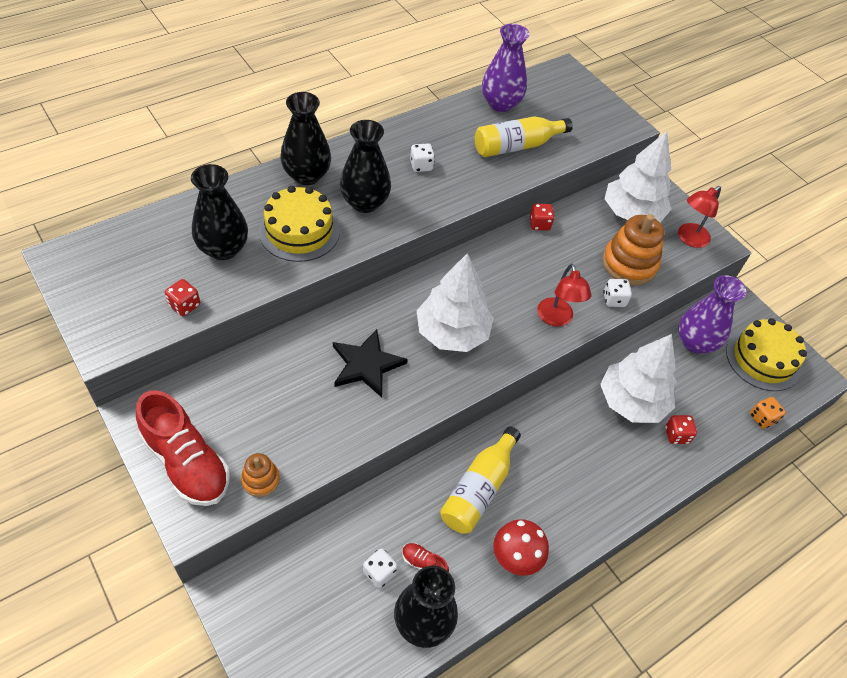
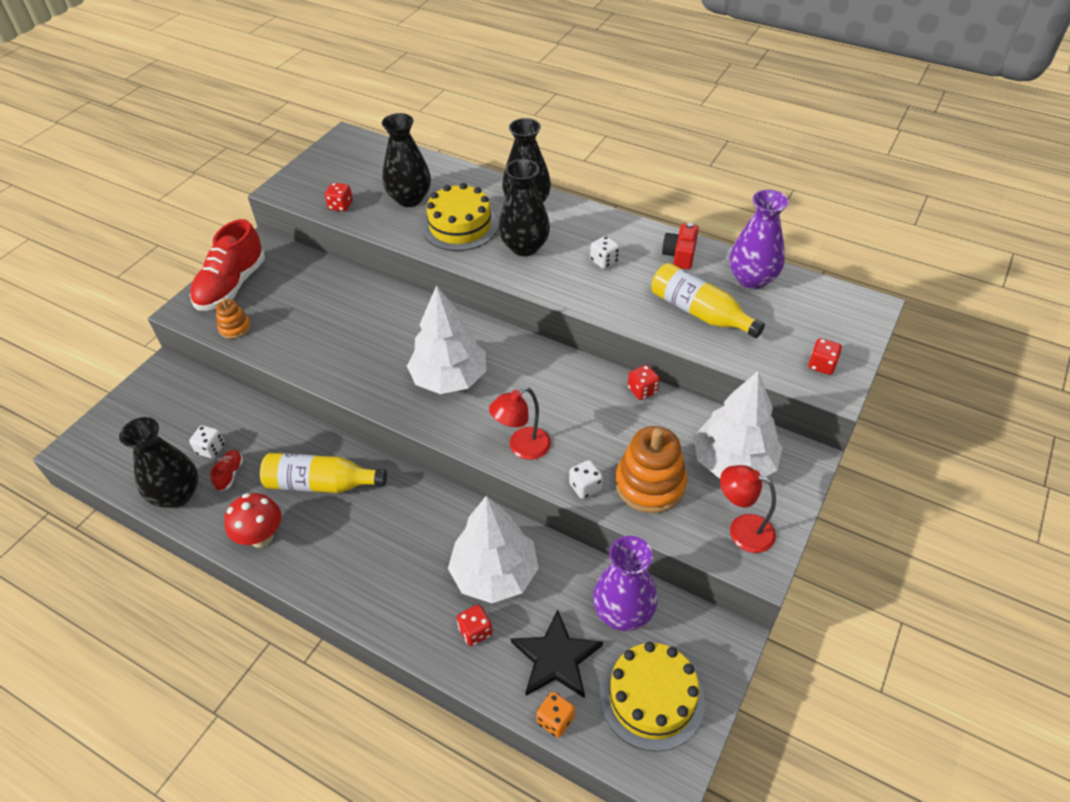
camera: 70 degrees right, 5 degrees down
black star [333,329,408,398] -> black star moved to [511,610,603,698]
none -> red camera [662,223,699,269]
none -> red dice [808,338,842,375]

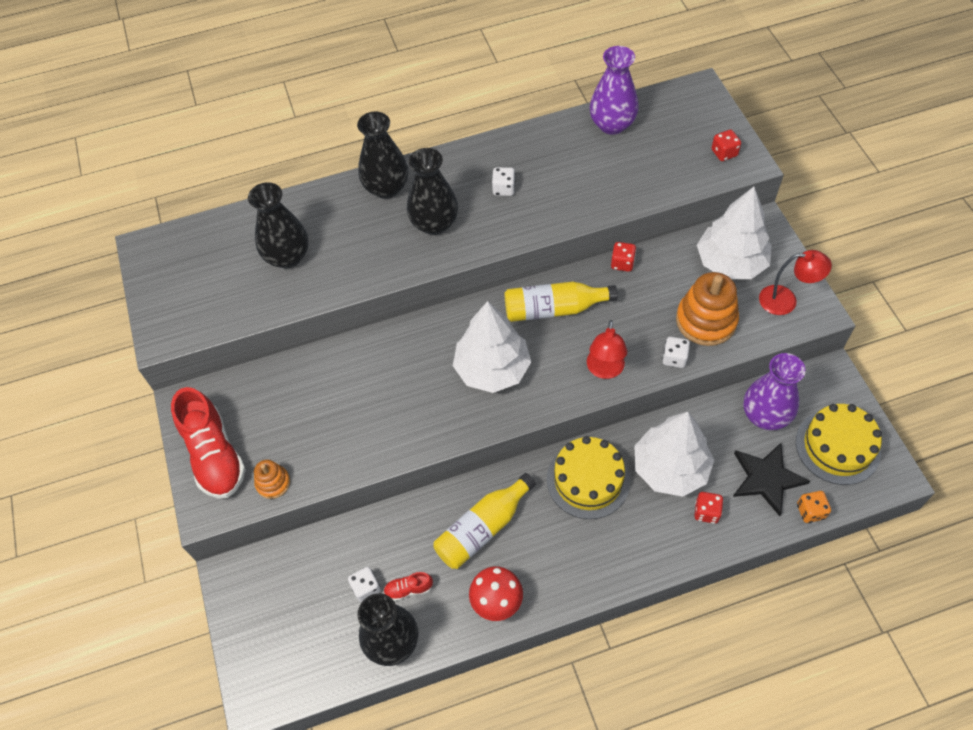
camera: 45 degrees left, 10 degrees up
red shoe [211,450,243,491] -> red shoe turned 60 degrees counterclockwise [383,572,433,601]
red dice [325,183,353,211] -> none
yellow cake [422,183,498,251] -> yellow cake moved to [547,436,630,519]
yellow bottle [651,263,765,338] -> yellow bottle moved to [505,281,618,322]
red camera [662,223,699,269] -> none
red lamp [720,465,776,553] -> red lamp turned 150 degrees counterclockwise [759,250,832,315]

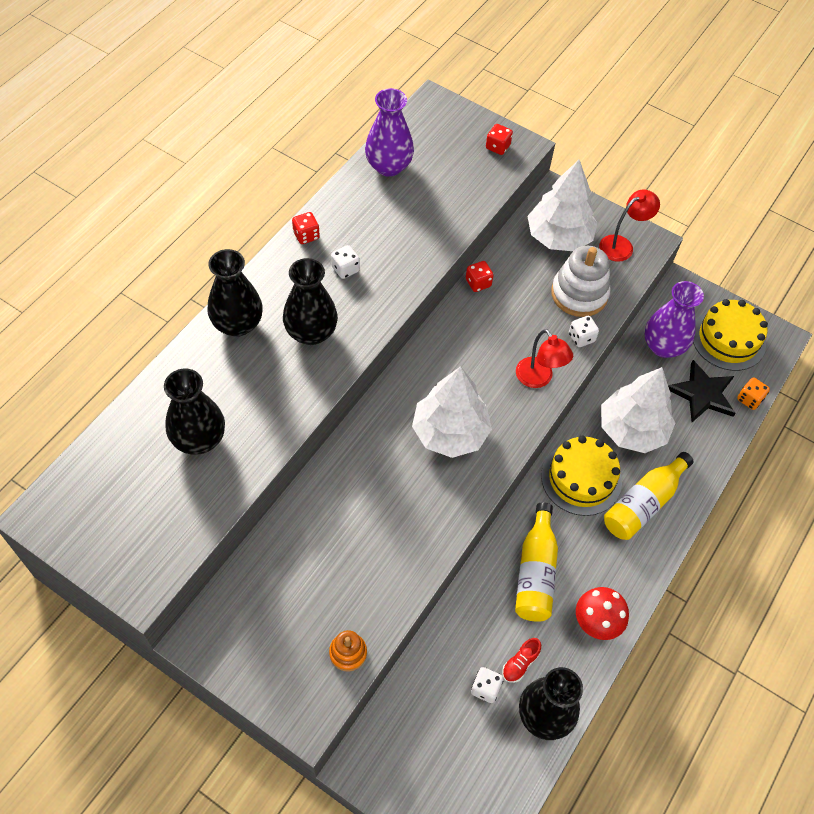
camera: 45 degrees left, 0 degrees up
red shoe [171,387,246,499] -> none
yellow bottle [505,281,618,322] -> yellow bottle moved to [604,452,694,540]
orange stacking toy [676,272,739,346] -> white stacking toy [551,246,610,317]
red dice [694,492,723,524] -> red dice moved to [292,212,320,244]

